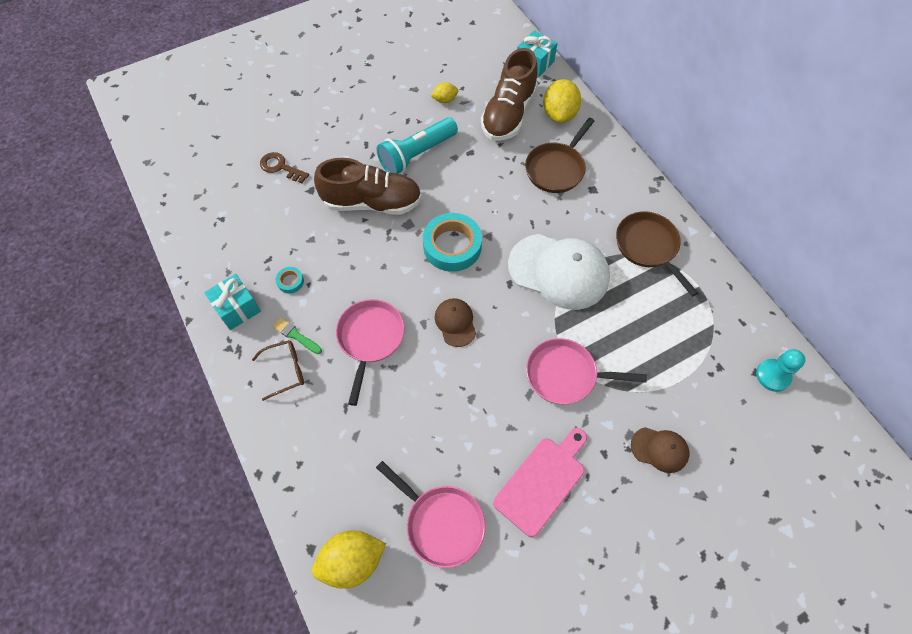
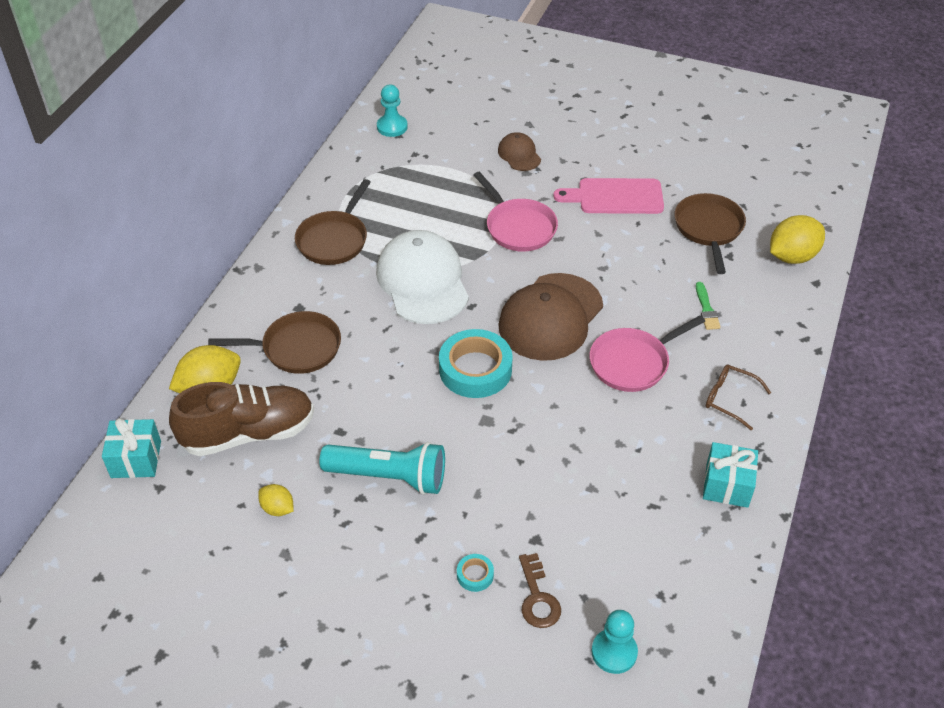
camera: 130 degrees left, 15 degrees down
green brush [273,317,322,354] -> green brush moved to [696,282,721,330]
turquoise tape [276,267,304,293] -> turquoise tape moved to [457,554,494,592]
yellow lemon [312,530,386,589] -> yellow lemon turned 60 degrees counterclockwise [770,215,825,264]
brown shoe [314,158,422,215] -> none
pink pan [376,461,486,568] -> brown pan [674,193,746,274]
brown cap [435,298,476,347] -> brown cap [498,273,603,361], size x2.03
none -> turquoise pawn [592,610,638,674]

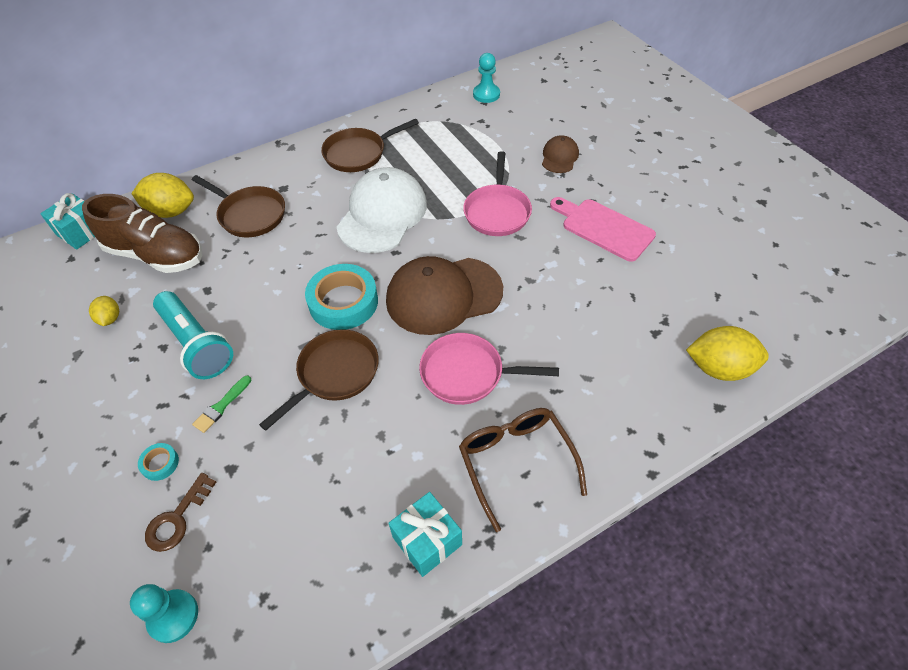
camera: 40 degrees right, 5 degrees up
brown pan [674,193,746,274] -> brown pan moved to [259,329,379,431]
green brush [696,282,721,330] -> green brush moved to [192,376,251,433]
brown glasses [706,365,771,430] -> brown glasses [459,408,587,532], size x1.58

